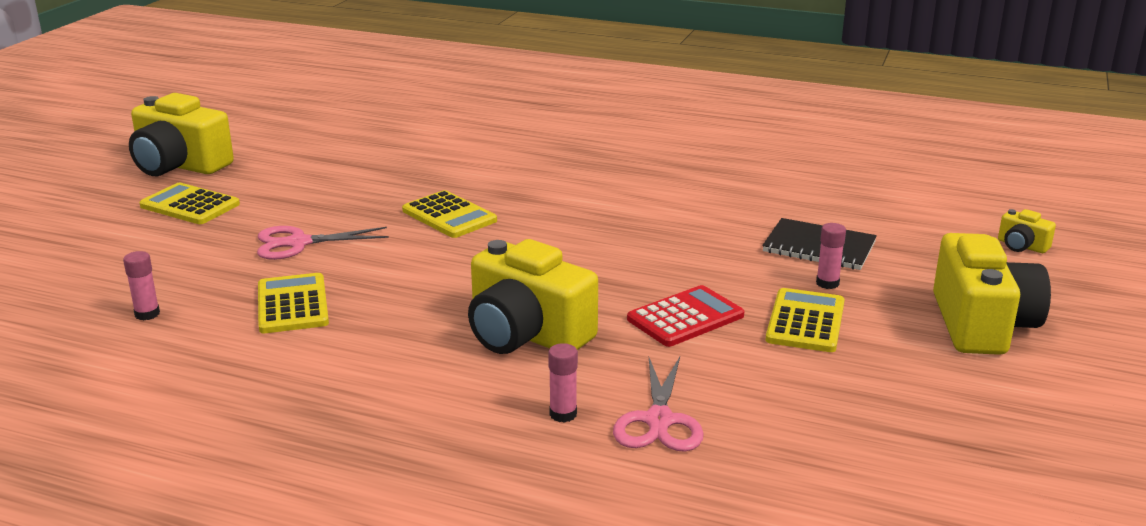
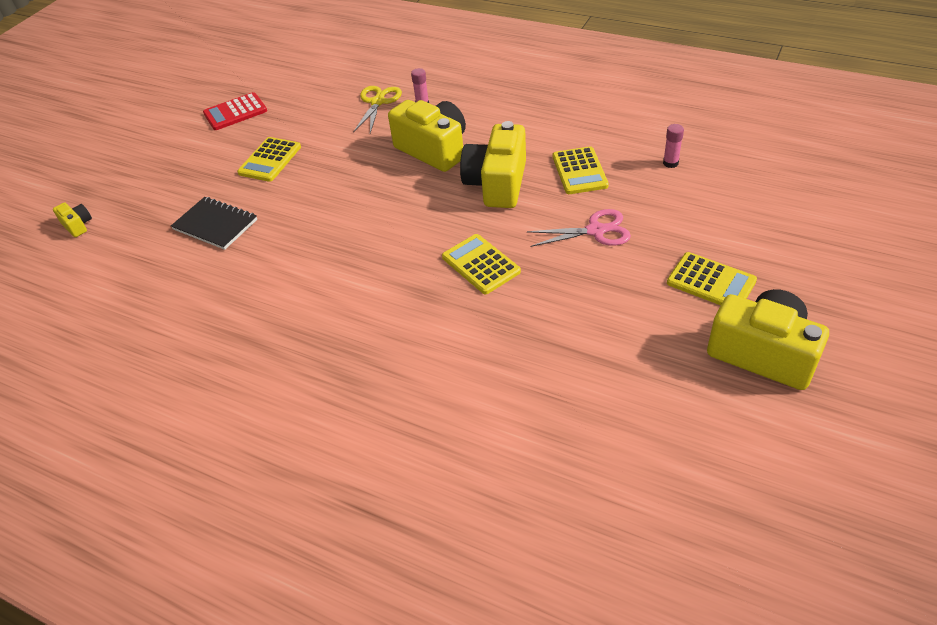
camera: 170 degrees left, 20 degrees up
pink scissors [613,357,704,451] -> yellow scissors [353,86,402,133]
red calculator [627,285,744,347] -> red calculator moved to [203,92,267,130]
pink glue stick [816,223,846,289] -> none
yellow camera [933,233,1051,355] -> yellow camera moved to [460,121,526,208]

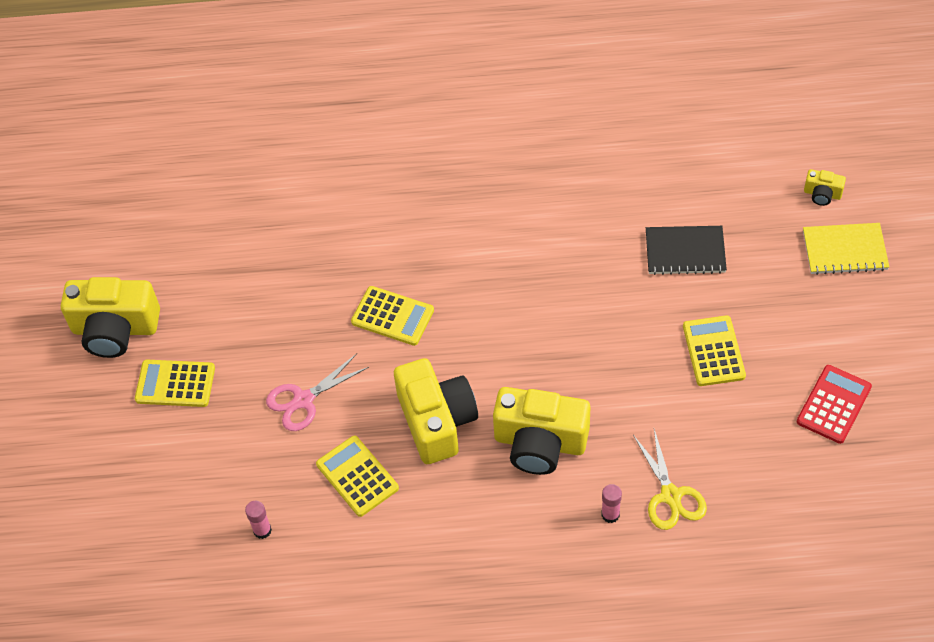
camera: 150 degrees right, 10 degrees up
none -> yellow notebook [803,223,889,275]

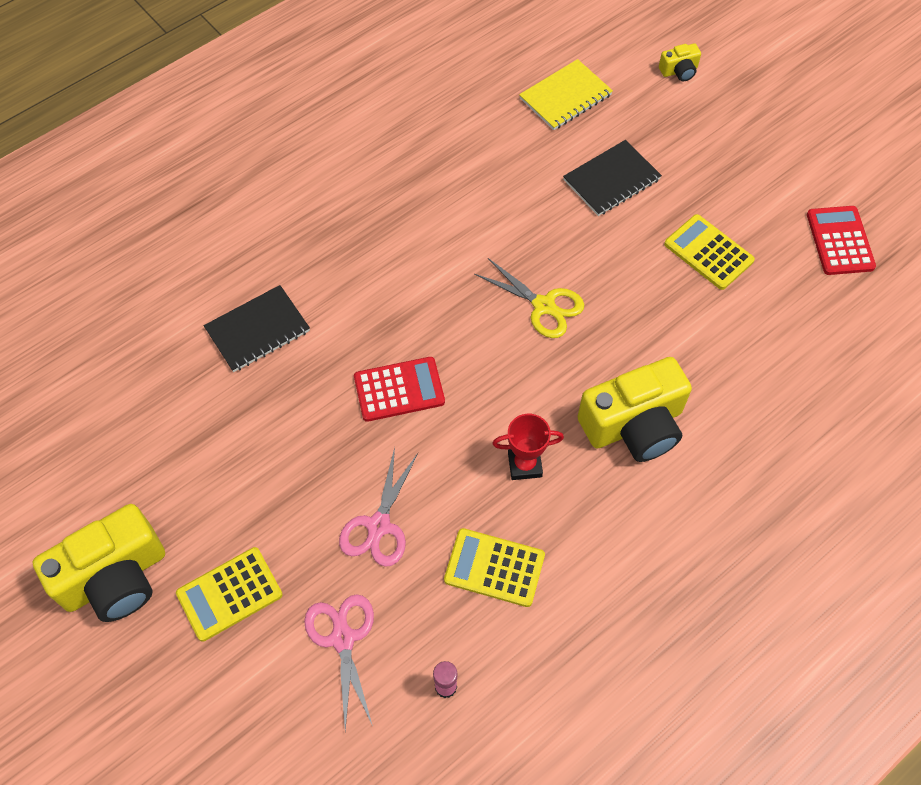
camera: 40 degrees left, 5 degrees up
yellow calculator [351,286,434,346] -> red calculator [354,357,445,422]
yellow camera [394,358,478,464] -> red trophy [492,414,564,480]
pink glue stick [601,484,622,523] -> none
yellow scissors [633,429,707,530] -> yellow scissors moved to [474,258,584,338]
yellow notebook [803,223,889,275] -> yellow notebook moved to [519,59,613,130]
none -> black notebook [204,285,310,372]
none -> pink scissors [304,594,374,731]

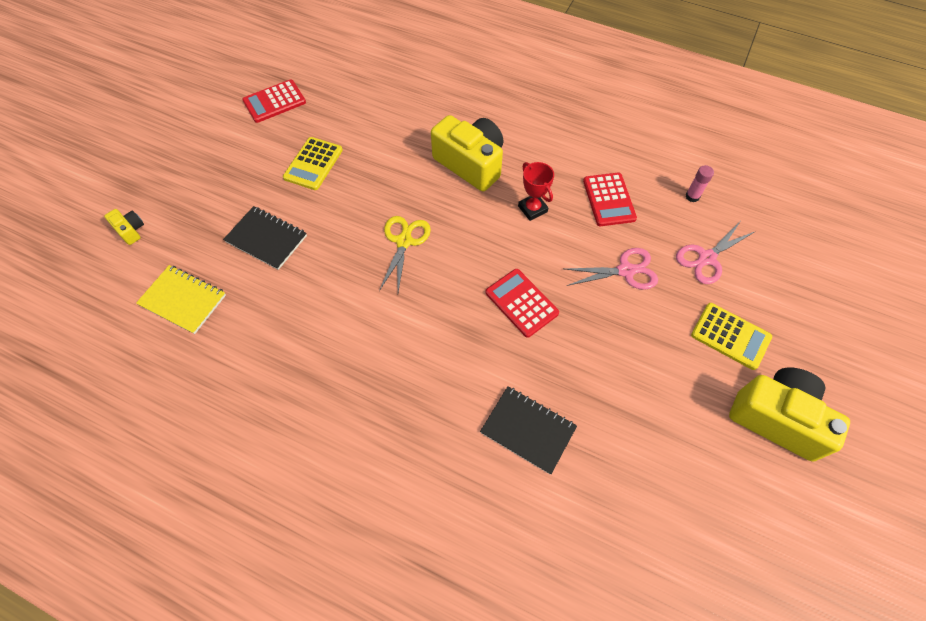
camera: 115 degrees left, 0 degrees up
yellow calculator [444,528,545,607] -> red calculator [583,173,637,226]

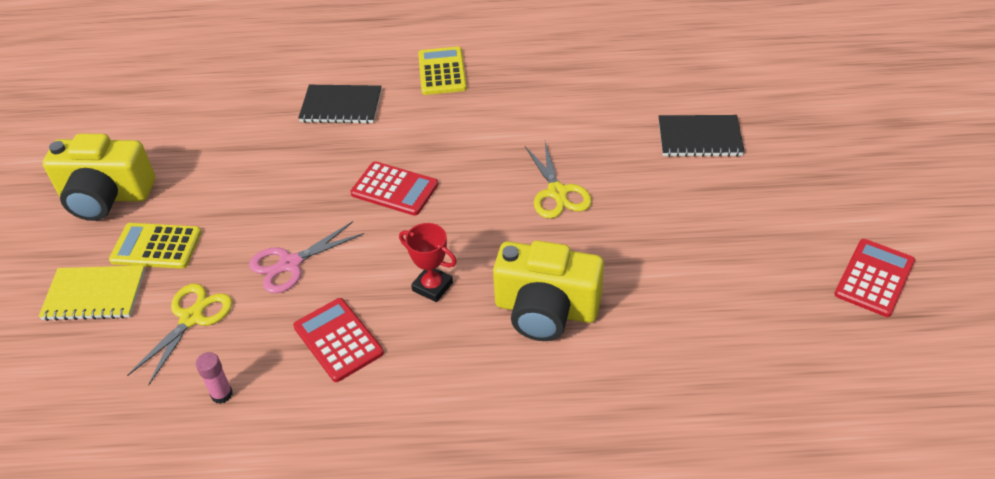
camera: 155 degrees right, 15 degrees down
yellow camera [104,209,144,245] -> none
yellow notebook [136,265,226,334] -> yellow notebook moved to [39,265,145,321]
yellow calculator [283,137,343,190] -> yellow calculator moved to [418,46,467,95]
pink scissors [676,222,756,284] -> yellow scissors [127,284,233,385]

